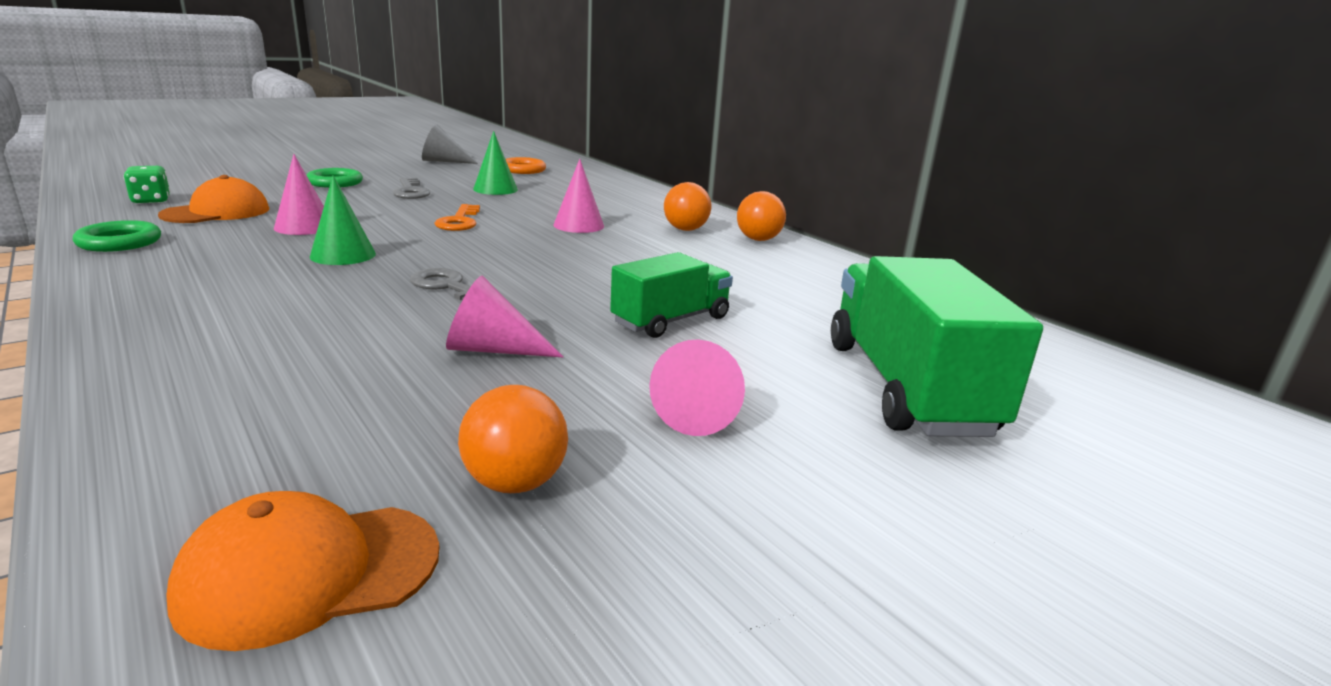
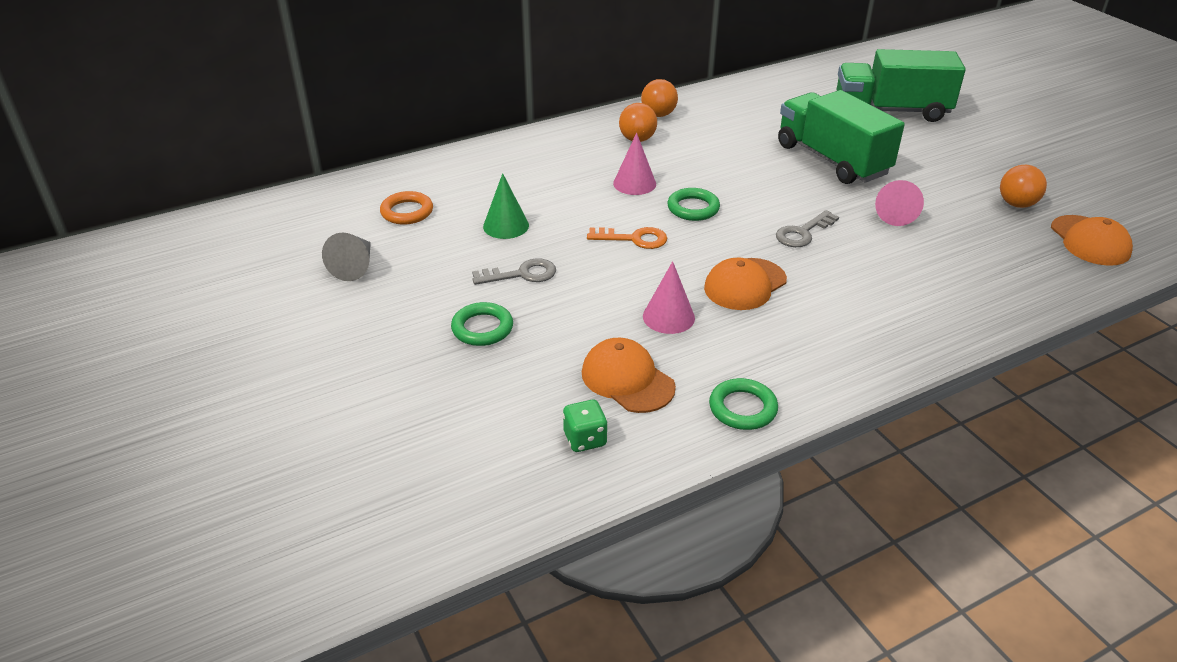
camera: 80 degrees left, 15 degrees up
green cone [310,175,376,265] -> orange cap [704,258,787,310]
green truck [610,252,733,338] -> green truck [778,90,905,184], size x1.68
pink cone [649,339,745,436] -> none
none -> green ring [668,188,720,221]

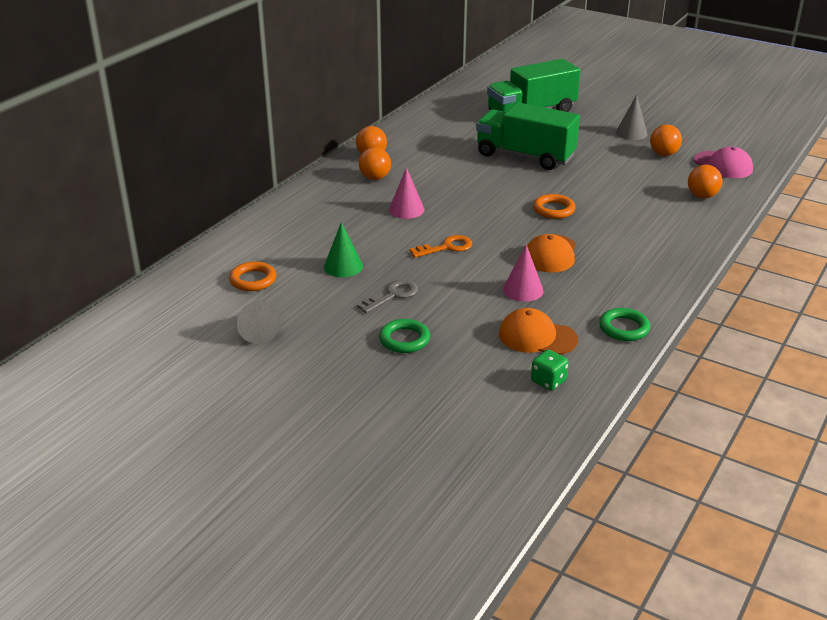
camera: 30 degrees left, 5 degrees down
green ring [668,188,720,221] -> none
grey key [776,210,839,247] -> orange ring [533,194,575,219]
pink cone [875,180,924,226] -> none
orange cap [1051,215,1133,266] -> pink cap [694,147,753,178]
none -> grey cone [616,95,647,140]
none -> orange ball [688,165,722,198]

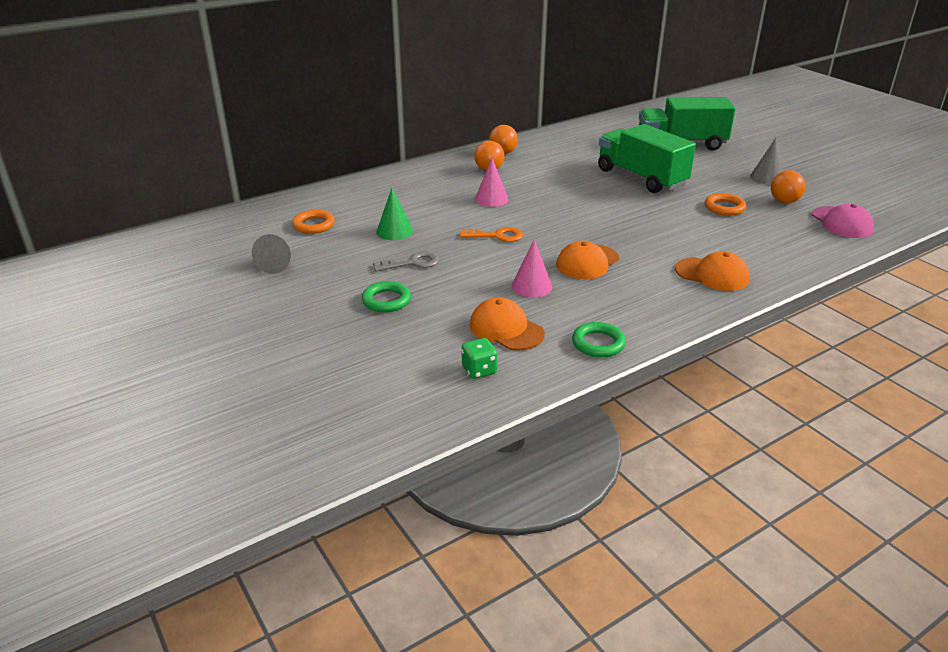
camera: 25 degrees right, 0 degrees up
orange ring [533,194,575,219] -> orange ring moved to [705,193,746,216]
orange ball [688,165,722,198] -> none
none -> orange cap [675,251,750,291]

